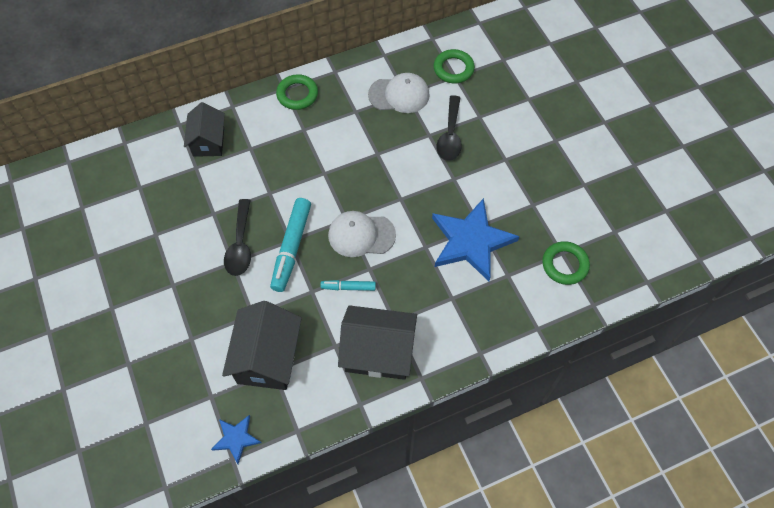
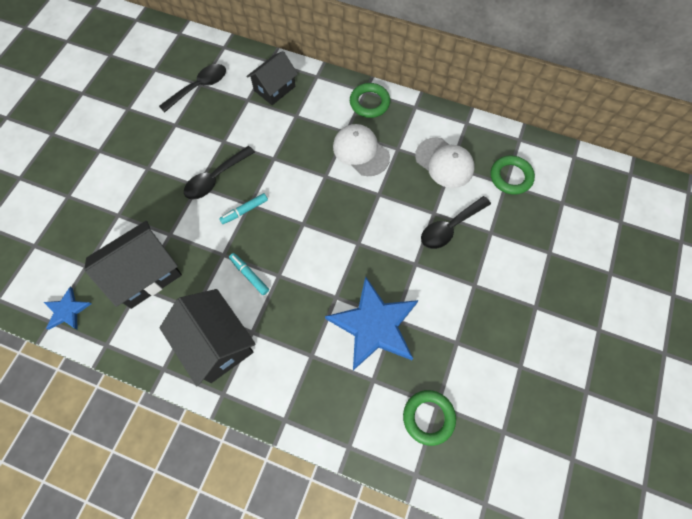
camera: 45 degrees right, 5 degrees up
turquoise marker [270,198,311,292] -> turquoise marker [219,193,268,224], size x0.53
white cap [328,211,396,257] -> white cap moved to [333,124,390,176]
none -> black spoon [159,64,226,113]

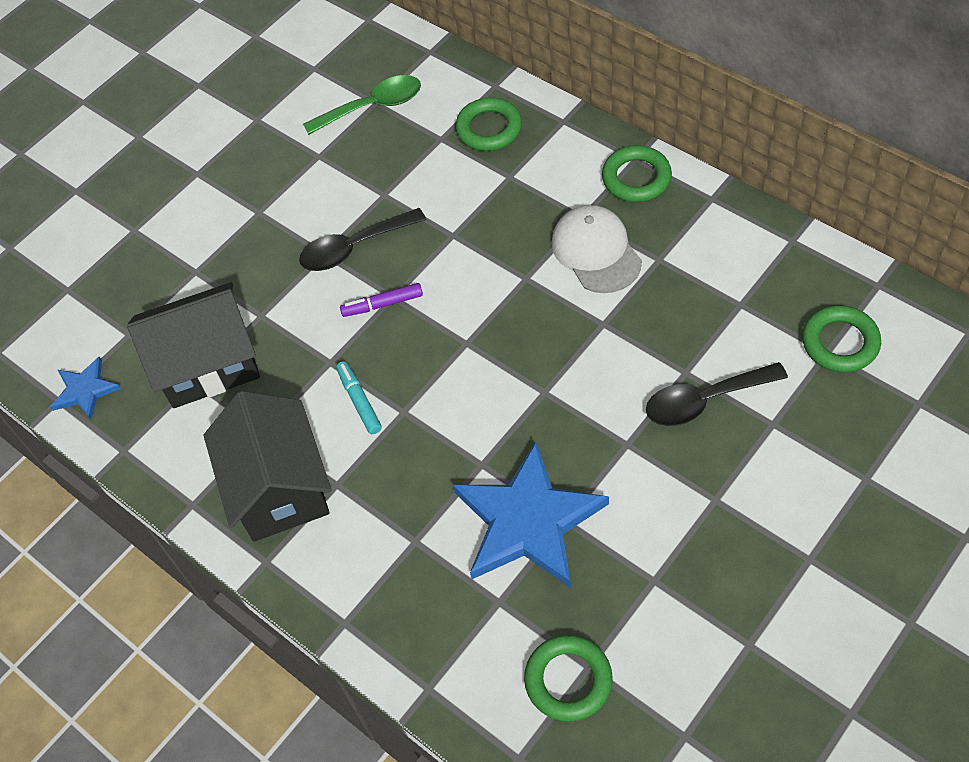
camera: 25 degrees right, 10 degrees down
black spoon [159,64,226,113] -> green spoon [303,75,421,135]
turquoise marker [219,193,268,224] -> purple marker [340,283,423,317]
black house [246,51,298,105] -> green ring [456,98,522,151]
white cap [415,137,474,188] -> none

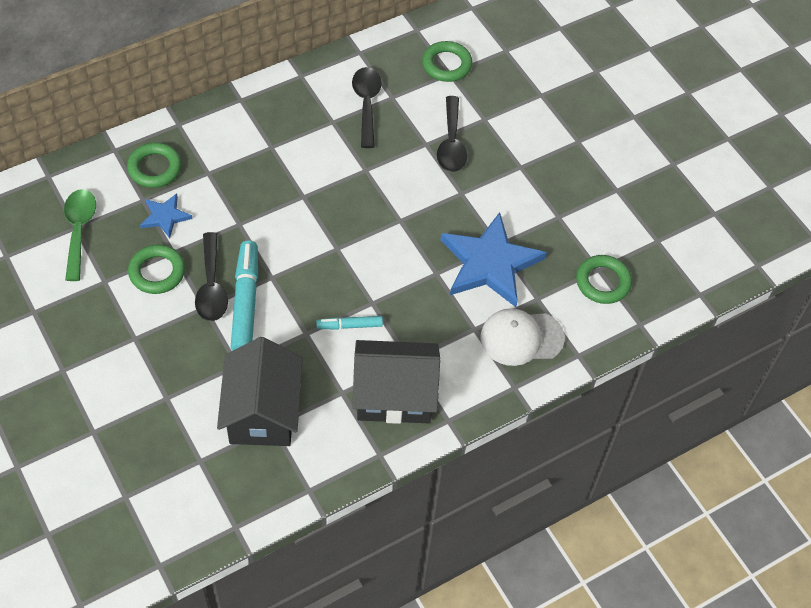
camera: 80 degrees left, 0 degrees up
blue star [50,357,121,420] -> blue star moved to [140,193,193,238]
purple marker [340,283,423,317] -> none
white cap [551,205,642,293] -> white cap moved to [481,308,565,366]
green ring [602,145,672,202] -> green ring moved to [128,245,185,294]
none -> turquoise marker [231,240,258,351]
none -> black spoon [352,67,382,148]

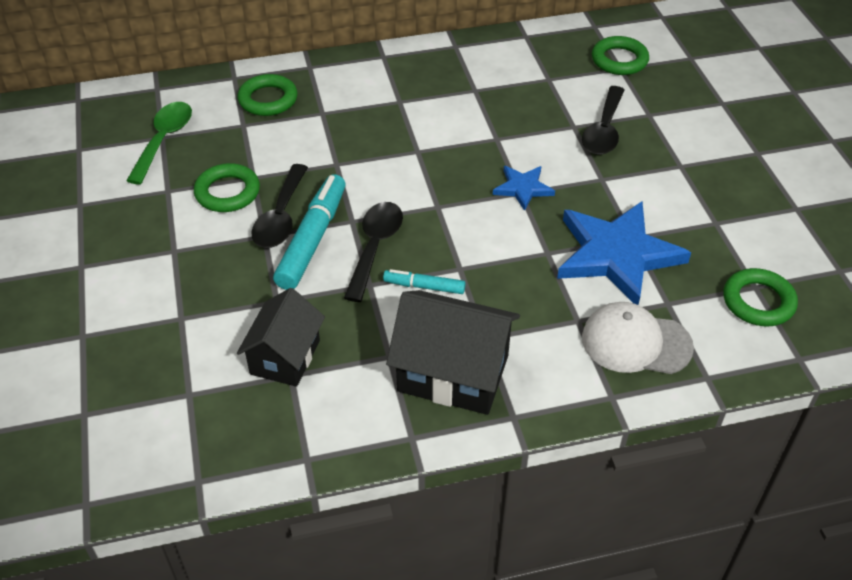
camera: 20 degrees right, 10 degrees down
blue star [140,193,193,238] -> blue star moved to [493,166,555,211]
black house [217,337,303,446] -> black house [237,288,325,387], size x0.67
black spoon [352,67,382,148] -> black spoon moved to [344,202,403,302]

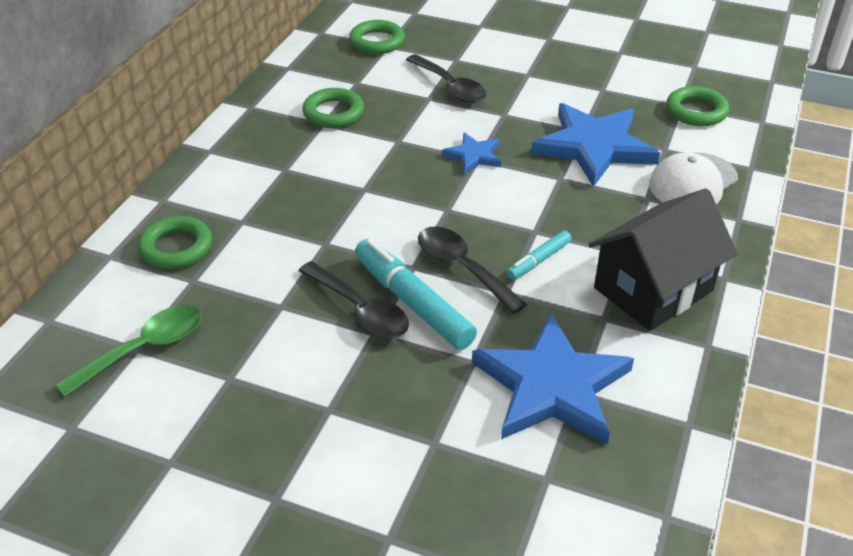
camera: 55 degrees left, 5 degrees down
green spoon [126,102,192,185] -> green spoon turned 90 degrees clockwise [55,305,202,397]
green ring [194,163,260,212] -> green ring moved to [302,88,364,128]
black house [237,288,325,387] -> blue star [472,313,634,445]

